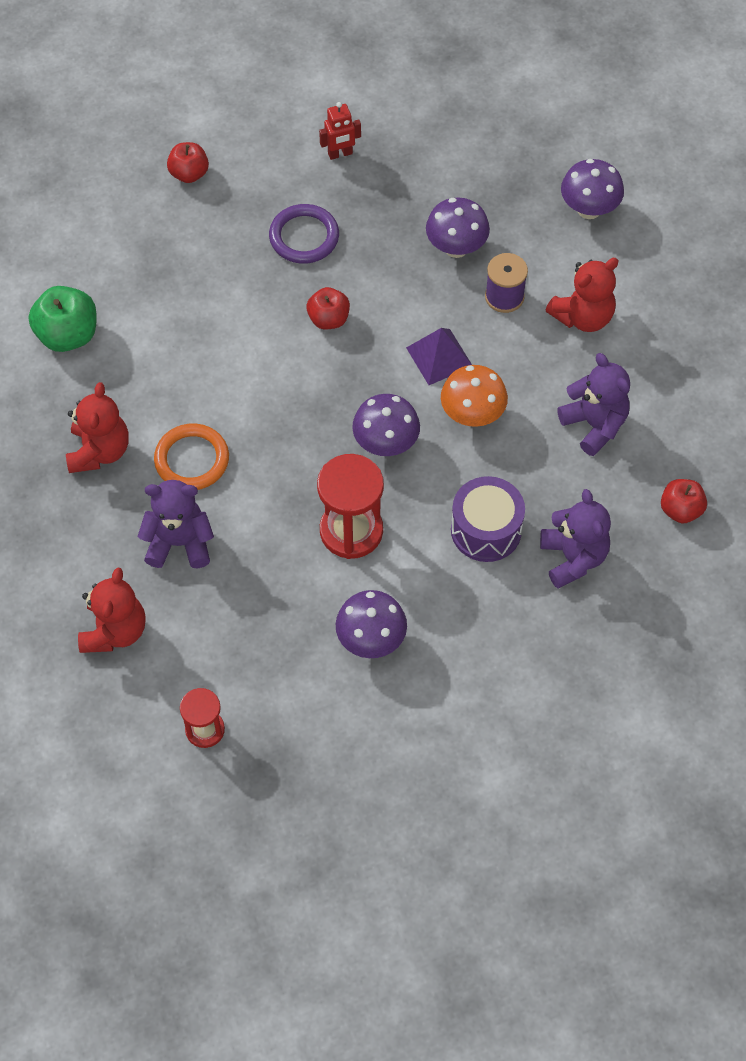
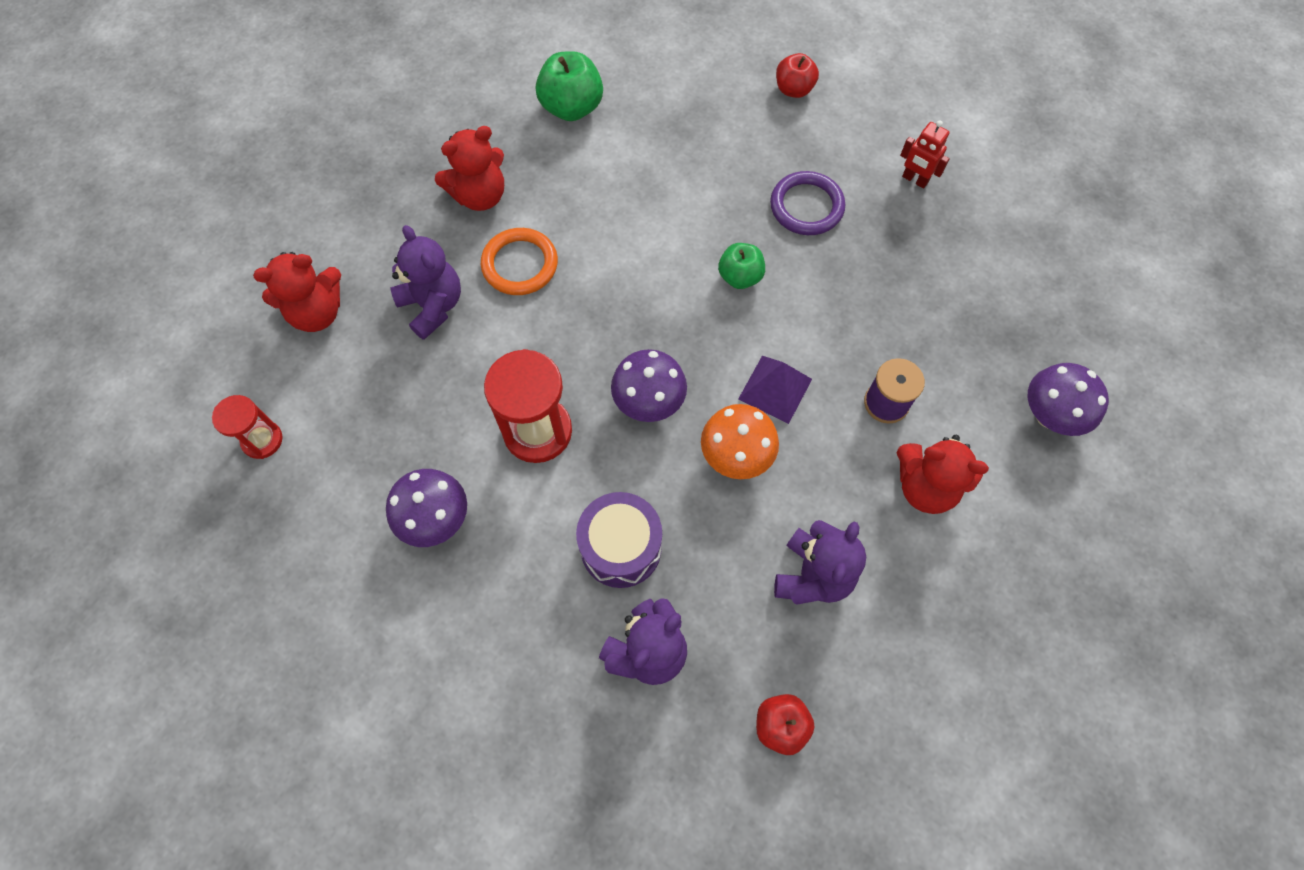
camera: 55 degrees right, 5 degrees up
red apple [307,287,350,329] -> green apple [718,243,765,289]
purple mushroom [426,197,490,258] -> none

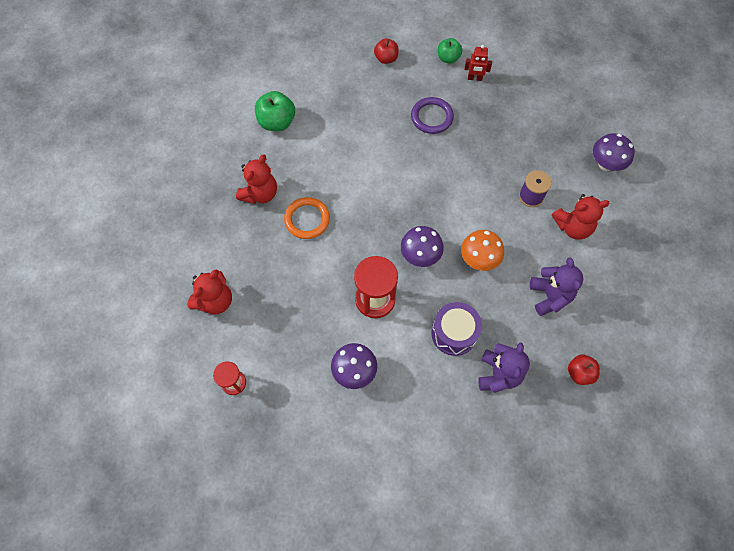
camera: 30 degrees left, 0 degrees up
purple teddy bear [391,225,461,340] -> none
green apple [718,243,765,289] -> green apple moved to [438,38,462,64]
purple pyramid [738,356,812,424] -> none

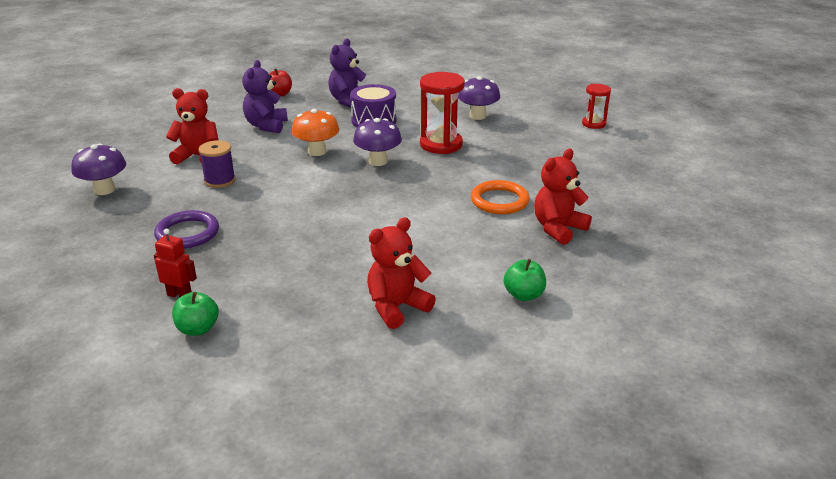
camera: 165 degrees left, 35 degrees down
red teddy bear [187,269,232,315] -> red teddy bear moved to [367,218,436,329]
green apple [255,91,295,131] -> green apple [504,259,546,301], size x0.65
red apple [374,38,399,64] -> none
purple ring [411,97,454,134] -> purple ring moved to [154,210,219,248]

